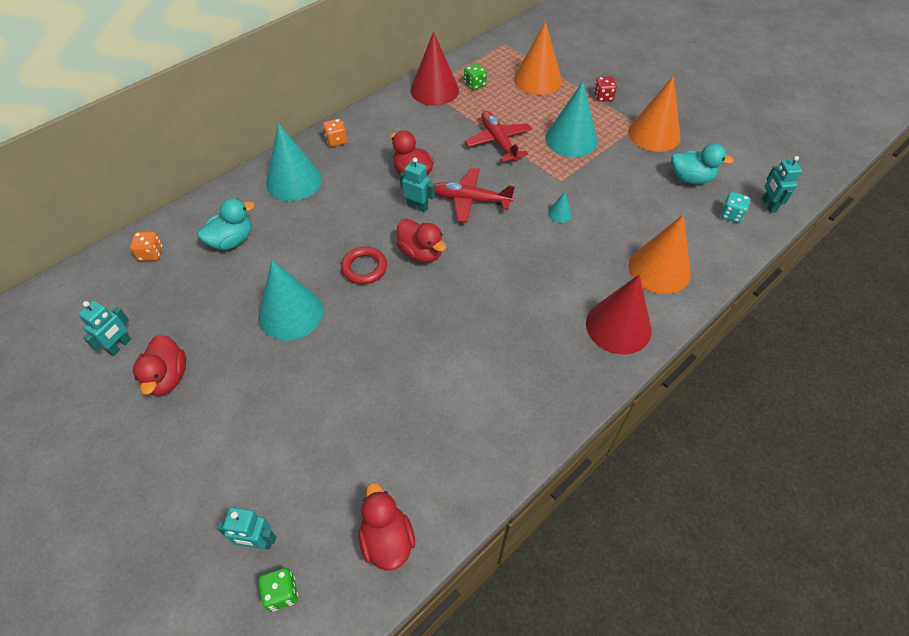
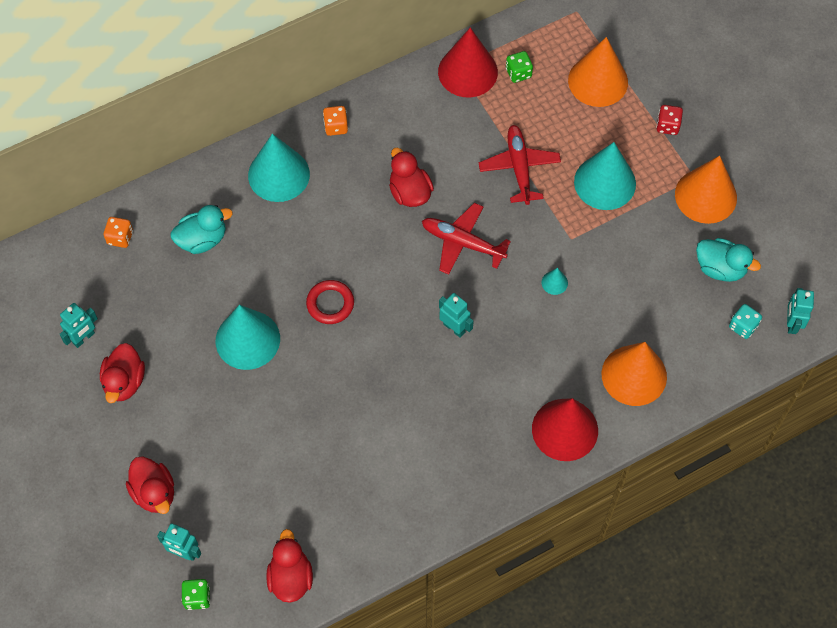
camera: 15 degrees right, 10 degrees up
red duck [397,219,446,263] -> red duck moved to [126,456,174,514]
turquoise robot [400,158,435,213] -> turquoise robot moved to [439,293,474,338]

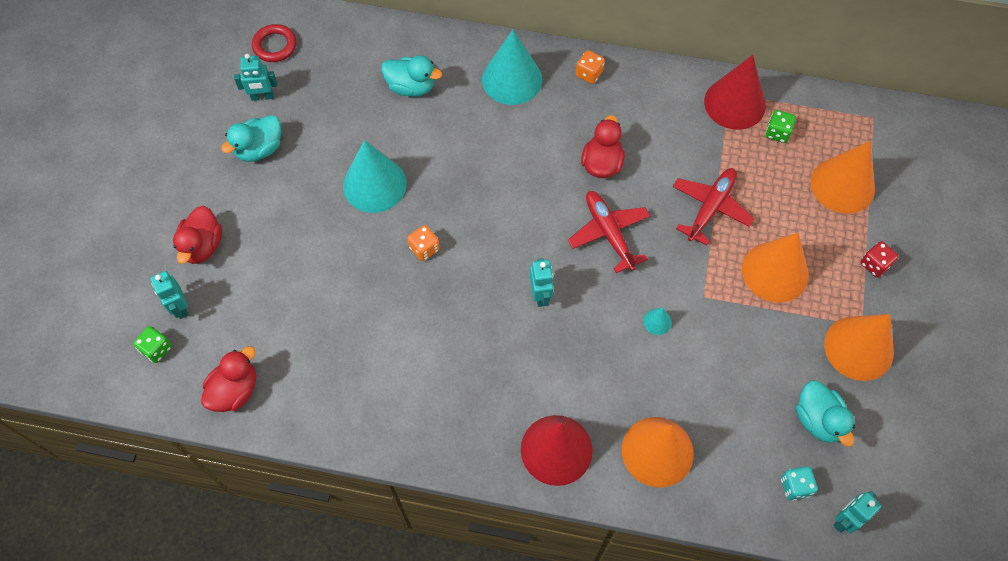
camera: 40 degrees right, 0 degrees up
red duck [100,343,145,403] -> turquoise duck [221,115,281,162]
orange dice [104,217,133,248] -> orange dice moved to [407,225,440,261]
red ring [306,280,354,324] -> red ring moved to [252,24,297,62]
turquoise cone [574,142,636,210] -> orange cone [742,233,809,303]

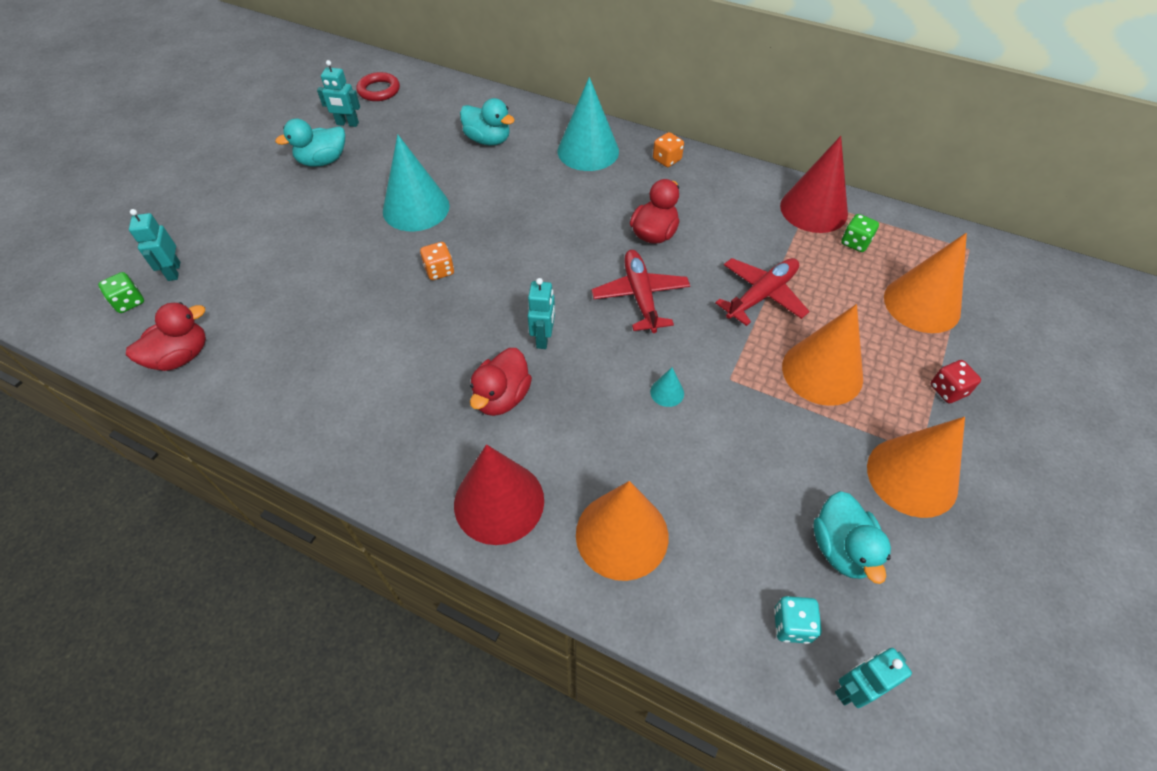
camera: 15 degrees right, 10 degrees down
red duck [173,206,222,264] -> red duck moved to [470,348,532,416]

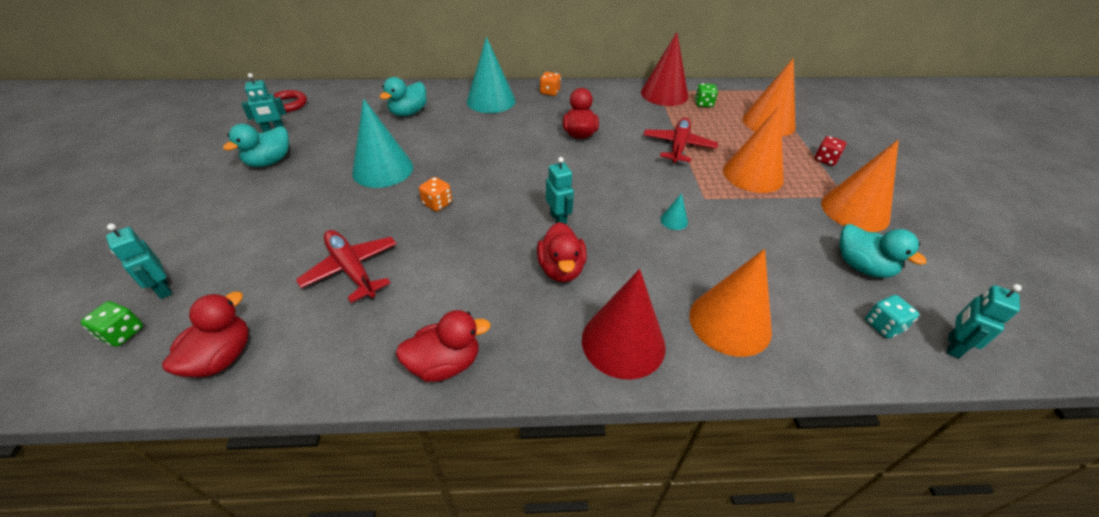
camera: 30 degrees left, 10 degrees down
turquoise duck [460,98,515,145] -> turquoise duck turned 120 degrees clockwise [380,77,427,116]
red plane [591,250,690,333] -> red plane moved to [296,230,397,303]
none -> red duck [396,310,491,382]

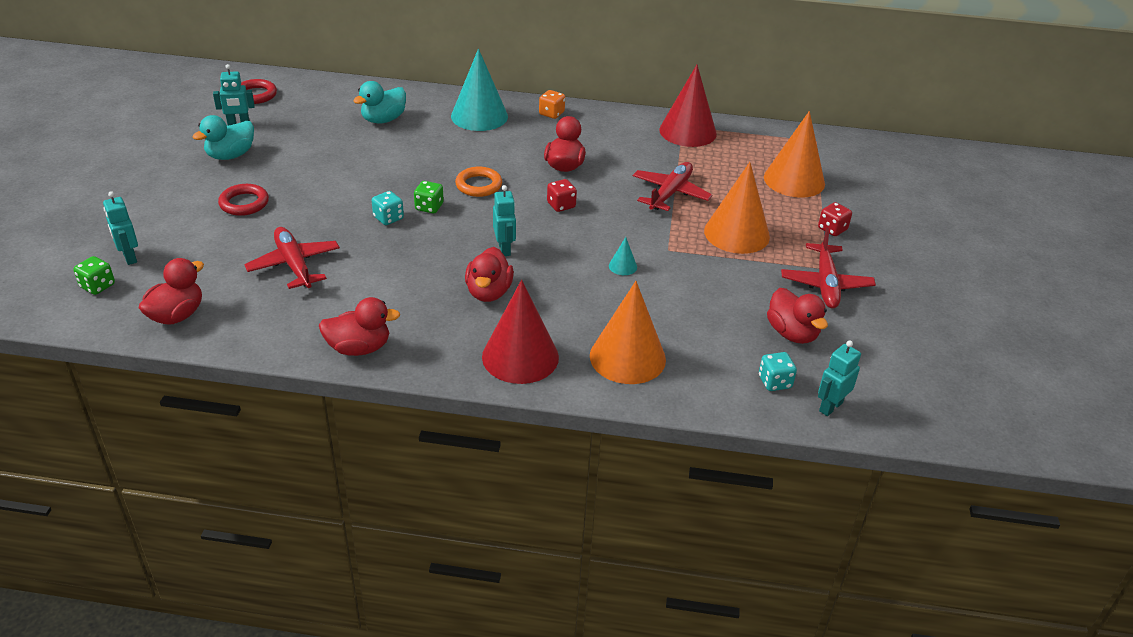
camera: 10 degrees right, 5 degrees down
turquoise cone [352,99,413,188] -> none
orange dice [419,177,452,212] -> turquoise dice [372,191,404,225]
green dice [695,83,718,107] -> green dice moved to [414,181,444,213]
orange cone [821,140,899,232] -> red plane [781,228,876,308]
turquoise duck [840,224,926,278] -> red duck [767,288,828,344]
none -> red ring [218,184,269,216]
none -> orange ring [455,167,502,197]
none -> red dice [547,179,577,212]

